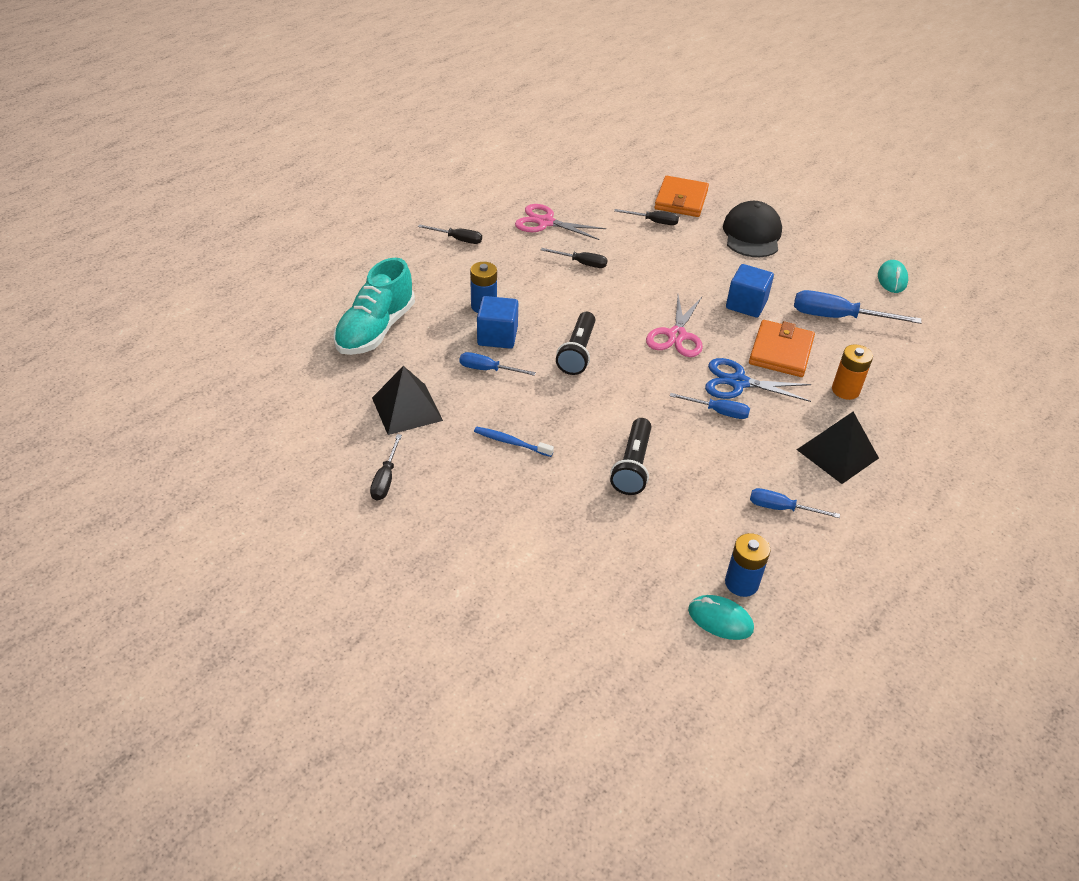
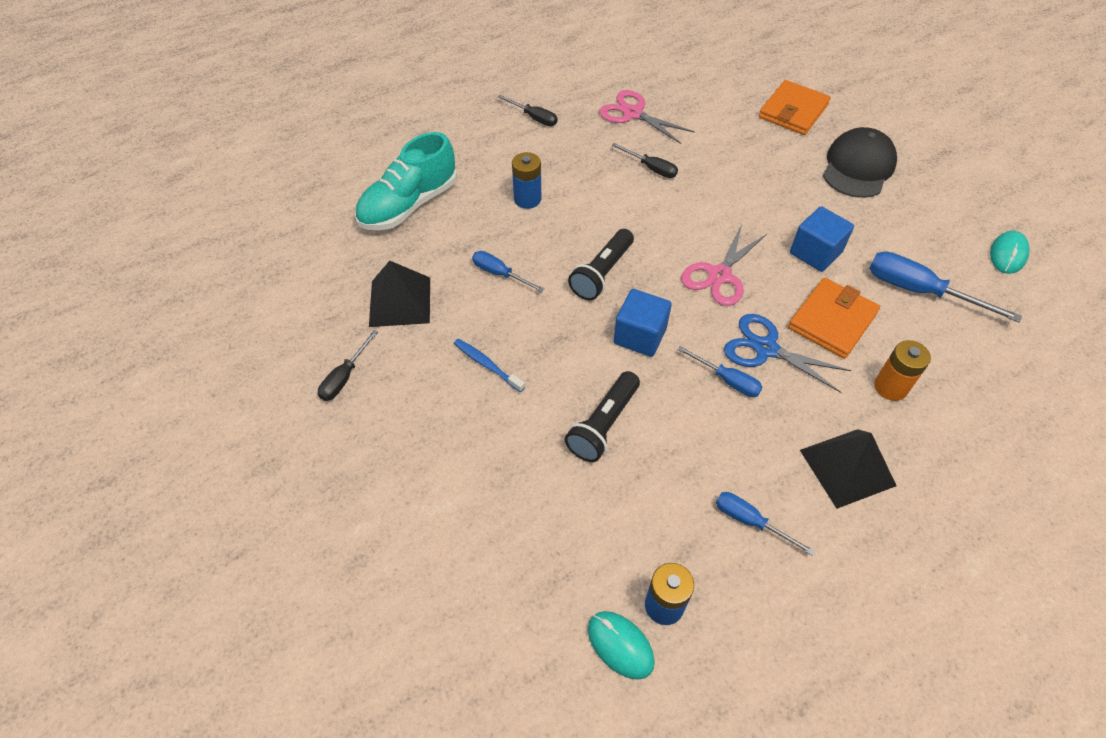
camera: 20 degrees right, 10 degrees up
blue cube [477,296,518,349] -> blue cube moved to [614,289,672,357]
black screwdriver [614,209,679,225] -> none

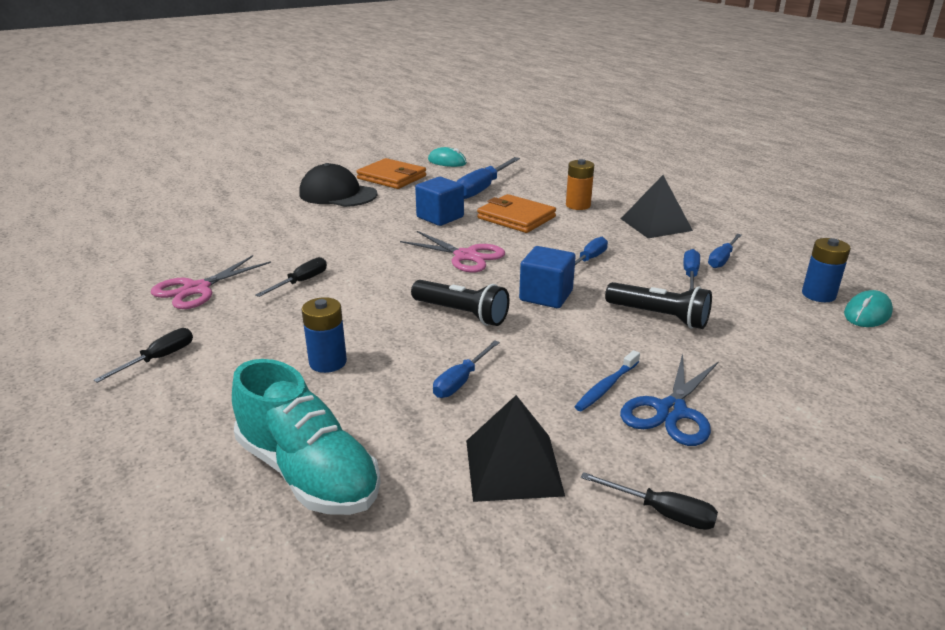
camera: 90 degrees left, 25 degrees down
blue scissors [724,314,851,393] -> blue scissors moved to [620,354,719,446]
orange wallet [759,80,831,135] -> orange wallet moved to [356,158,426,189]
none -> blue screwdriver [683,249,700,290]

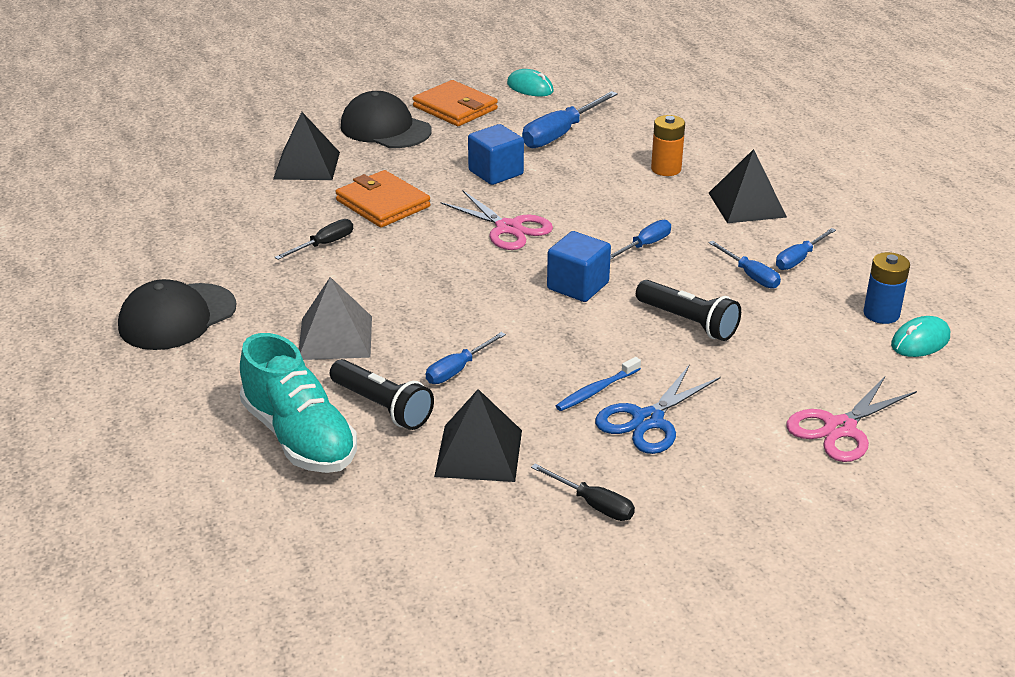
camera: 10 degrees right, 5 degrees up
black screwdriver [94,328,193,383] -> black cap [118,279,237,350]
pink scissors [151,255,271,309] -> pink scissors moved to [786,377,917,462]
blue battery [302,297,347,373] -> grey pyramid [299,277,372,360]
black flashlight [411,280,510,326] -> black flashlight moved to [330,359,434,430]
orange wallet [477,194,556,233] -> orange wallet moved to [335,170,430,228]
blue screwdriver [683,249,700,290] -> blue screwdriver turned 120 degrees clockwise [709,241,781,289]
none -> black pyramid [273,112,340,180]

